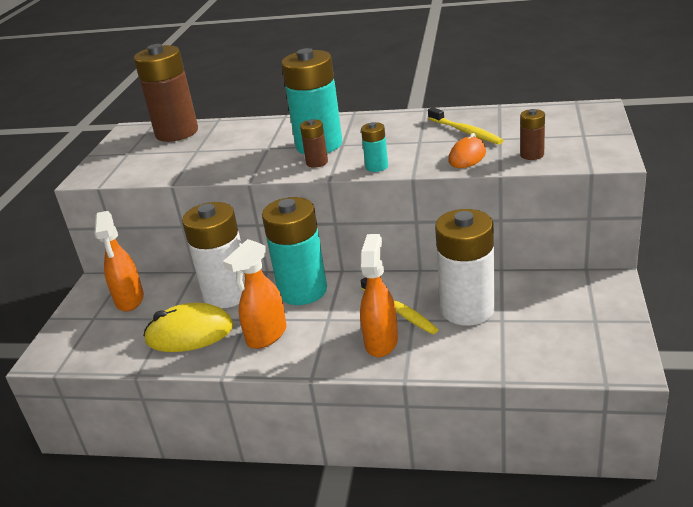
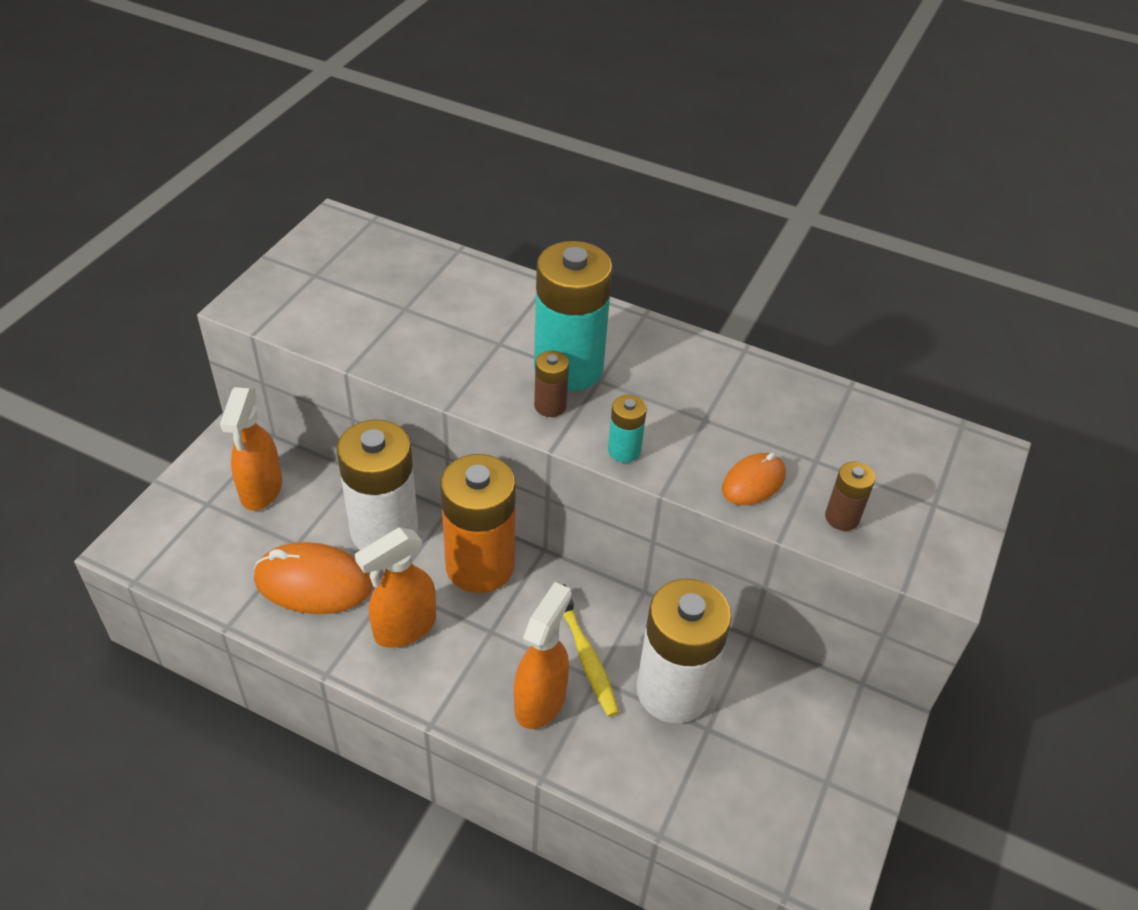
camera: 10 degrees right, 15 degrees up
brown battery [134,44,198,142] -> none
yellow mouse [143,303,234,352] -> orange mouse [254,542,372,614]
turquoise battery [262,197,327,305] -> orange battery [440,454,516,593]
yellow toothbrush [428,107,504,144] -> none

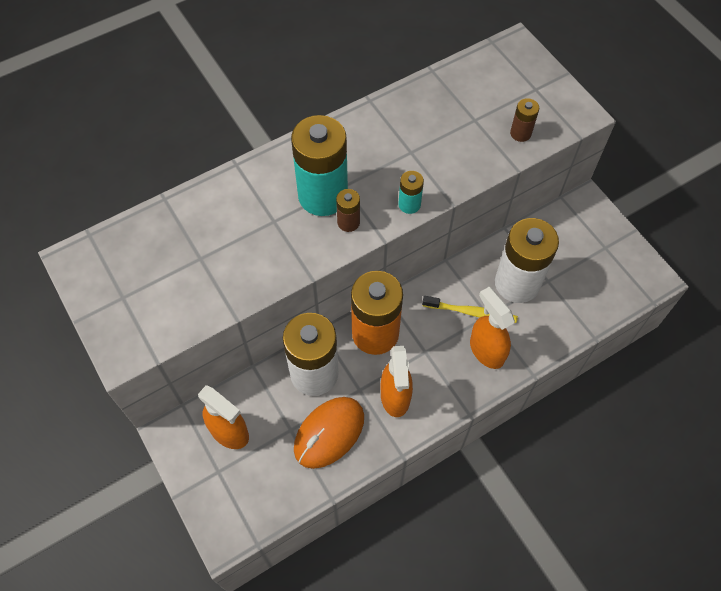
camera: 55 degrees left, 15 degrees up
orange mouse [722,453,786,505] -> none

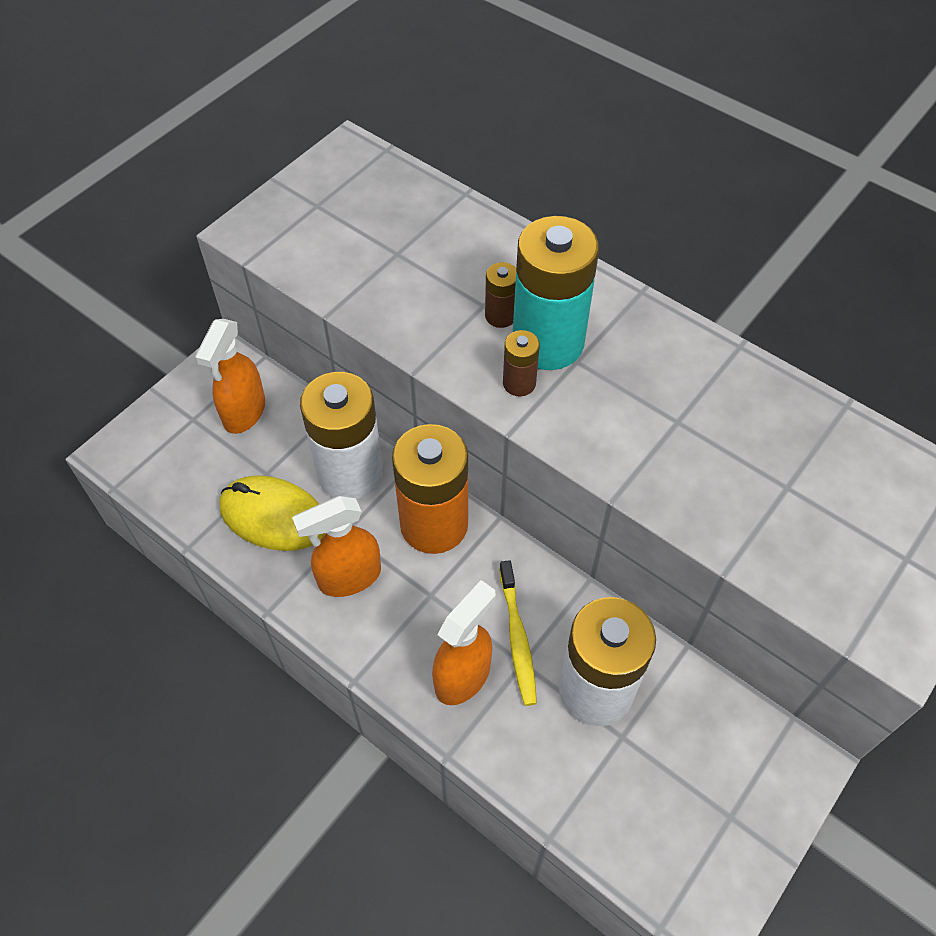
camera: 70 degrees right, 5 degrees down
orange mouse [294,397,364,469] -> yellow mouse [219,475,325,551]
turquoise battery [399,171,424,214] -> none
brown battery [510,98,539,142] -> brown battery moved to [485,262,516,328]

